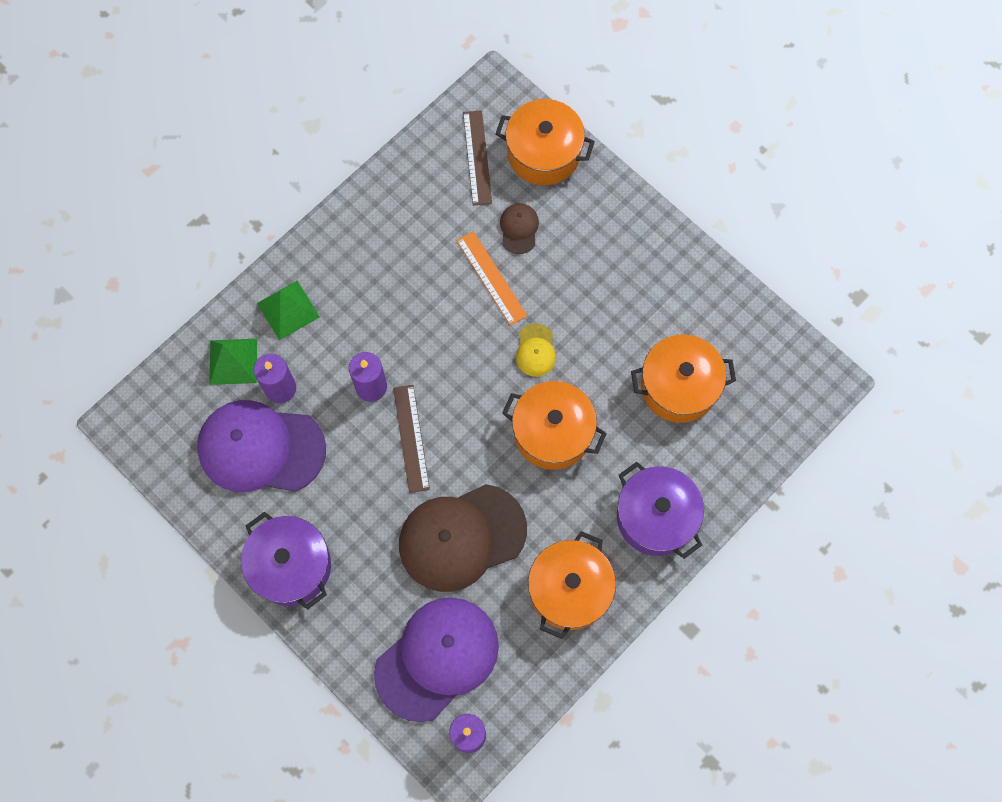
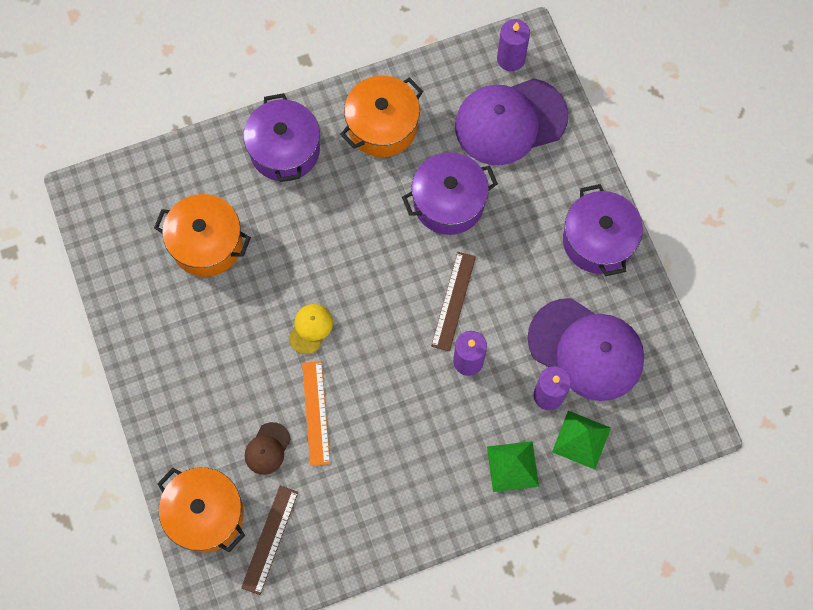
camera: 155 degrees left, 0 degrees up
brown cap [399,484,527,592] -> purple pot [402,152,498,235]
orange pot [502,381,607,470] -> none

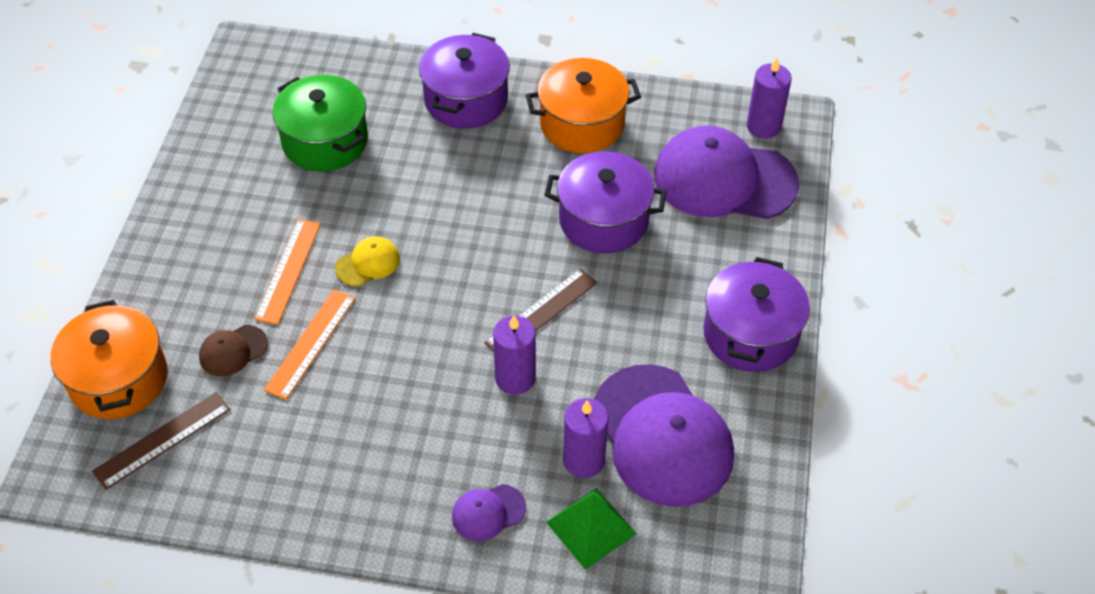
camera: 30 degrees right, 20 degrees down
orange pot [154,194,251,277] -> green pot [272,75,368,172]
green pyramid [487,441,539,492] -> purple cap [452,484,526,541]
none -> orange ruler [254,219,321,325]

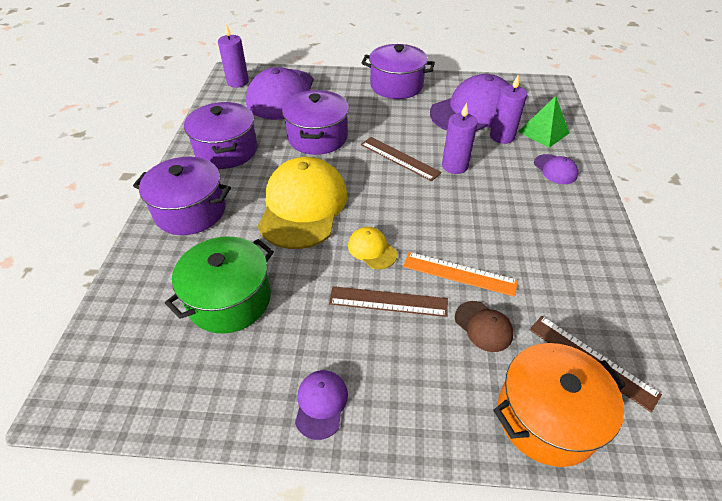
camera: 95 degrees left, 5 degrees down
orange ruler [254,219,321,325] -> brown ruler [329,286,448,317]
orange pot [526,58,641,153] -> purple pot [184,102,257,169]
none -> yellow cap [258,157,347,249]
none -> purple cap [295,370,348,440]

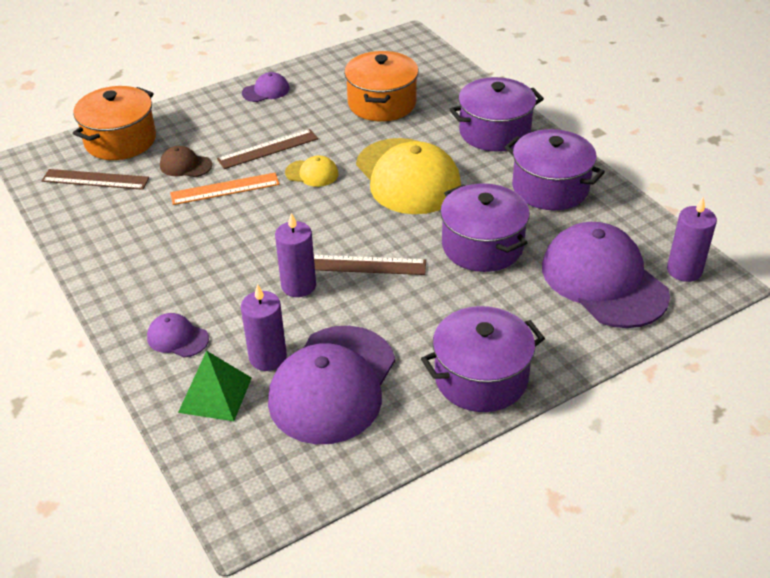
camera: 145 degrees right, 5 degrees down
green pot [165,237,274,334] -> orange pot [344,51,419,121]
purple cap [295,370,348,440] -> purple cap turned 90 degrees counterclockwise [242,72,289,102]

